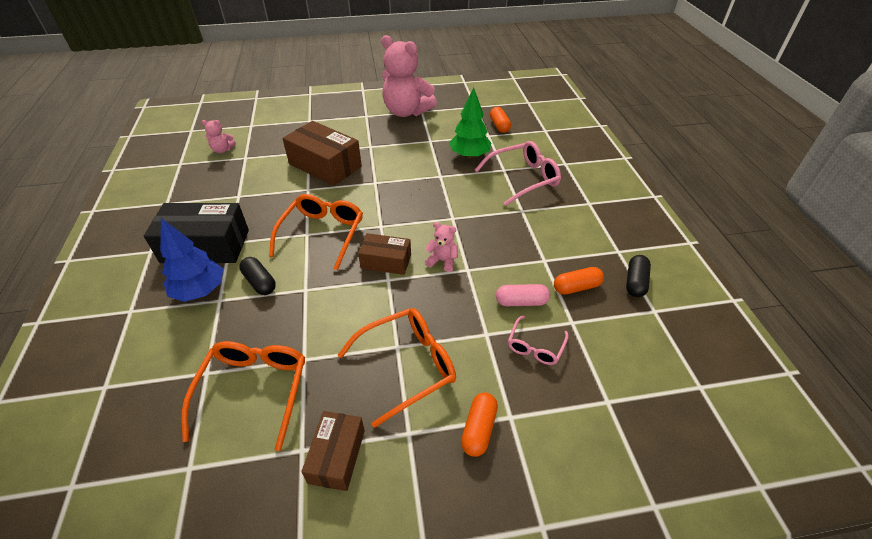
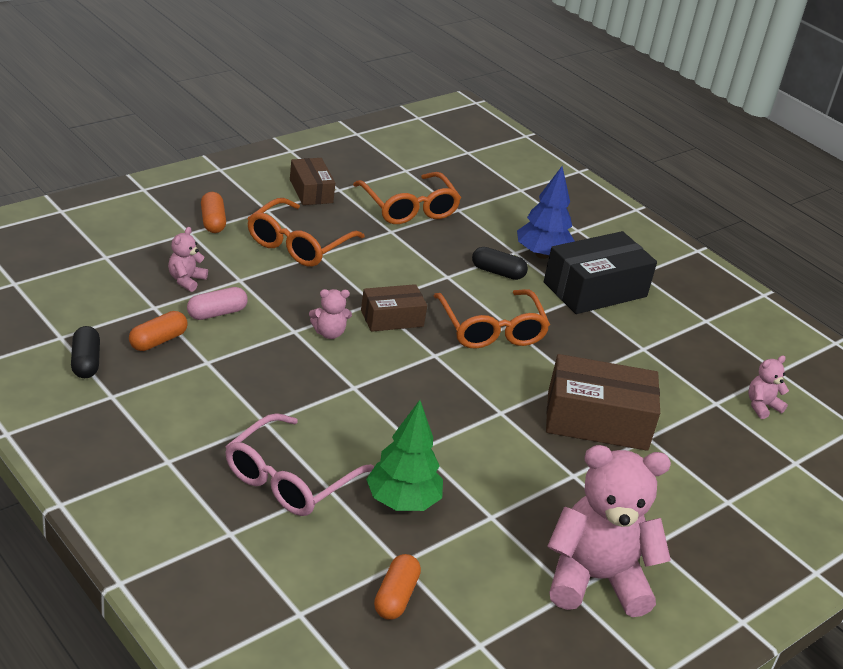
camera: 145 degrees right, 10 degrees down
orange capsule [490,107,511,133] -> orange capsule turned 60 degrees clockwise [374,554,421,619]
pink glasses [508,315,569,365] -> pink teddy bear [168,227,208,292]

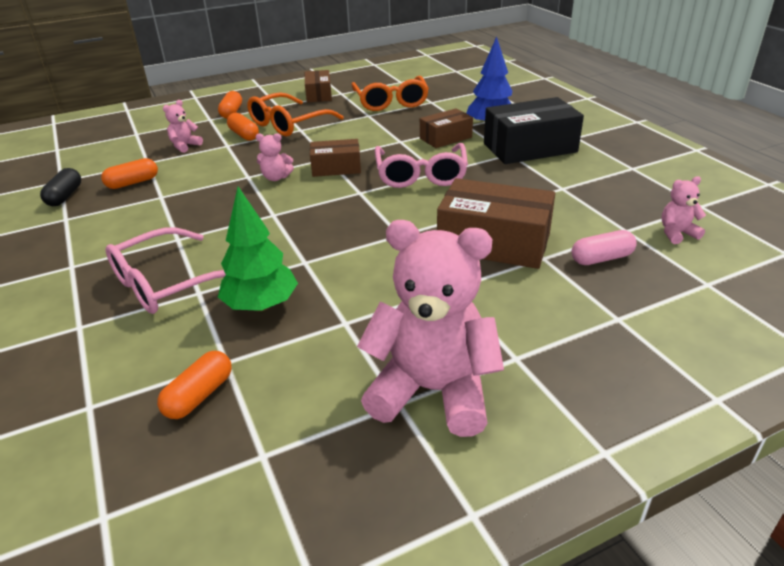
camera: 20 degrees right, 0 degrees up
pink capsule [187,287,248,320] -> pink capsule moved to [572,230,637,265]
orange glasses [434,289,550,349] -> pink glasses [375,143,468,188]
black capsule [472,247,528,280] -> brown box [420,108,473,148]
none -> orange capsule [227,113,259,141]

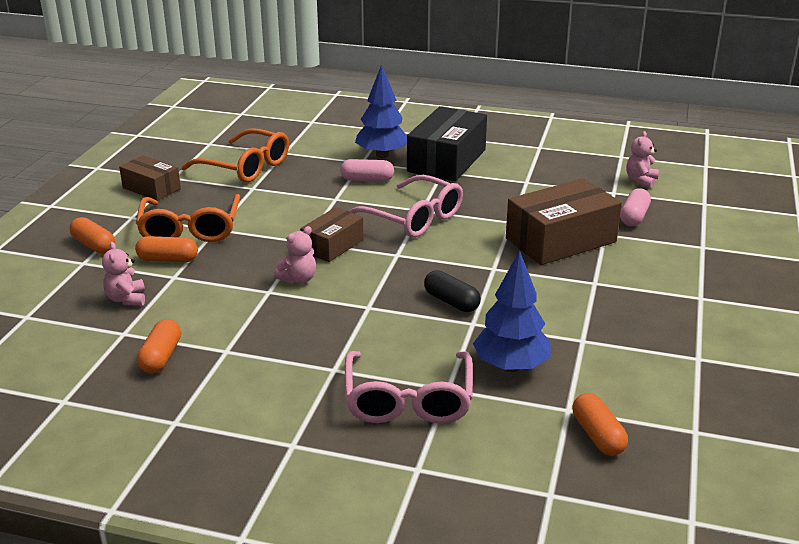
camera: 50 degrees left, 5 degrees down
black capsule [40,168,81,206] -> black capsule moved to [424,270,481,312]
green tree [218,187,298,312] -> blue tree [473,250,551,372]
pink teddy bear [357,220,504,437] -> none
brown box [420,108,473,148] -> pink capsule [340,159,394,182]

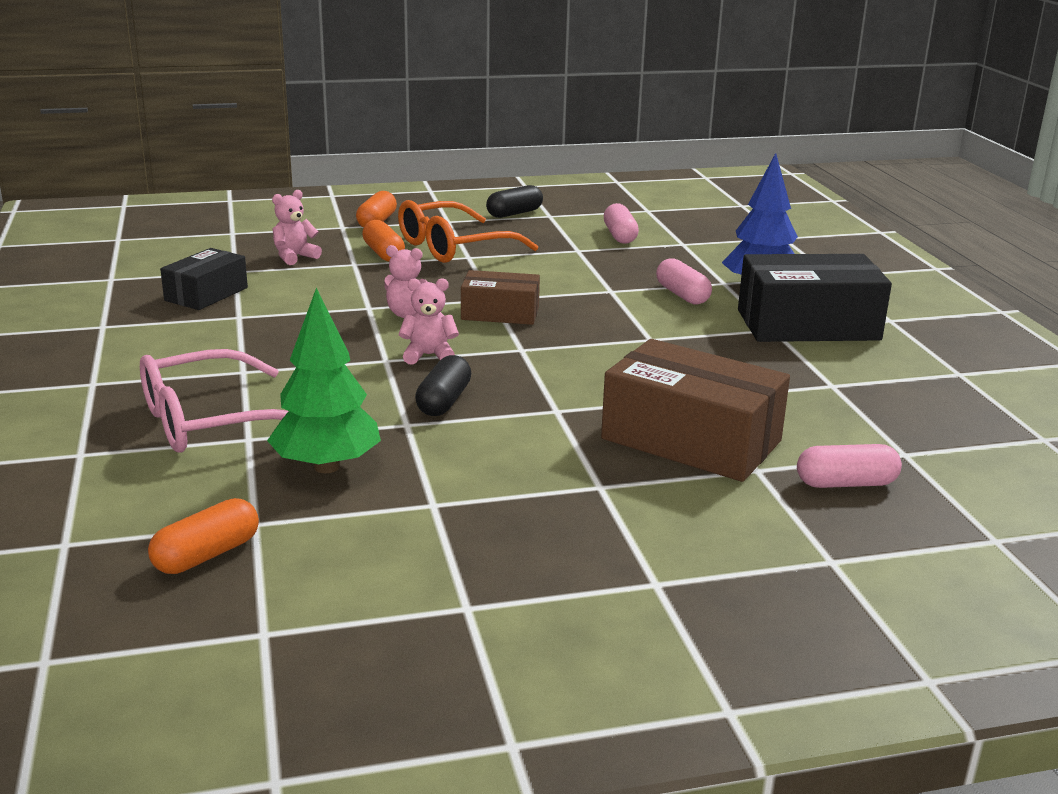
camera: 60 degrees right, 5 degrees down
brown box [119,155,181,201] -> black capsule [486,185,543,218]
orange capsule [137,319,181,373] -> black box [160,248,248,310]
orange glasses [181,128,289,182] -> pink capsule [604,203,639,244]
pink glasses [349,175,463,237] -> none
blue tree [473,250,551,372] -> green tree [267,288,381,473]
pink teddy bear [626,131,659,188] -> pink teddy bear moved to [399,278,459,365]

